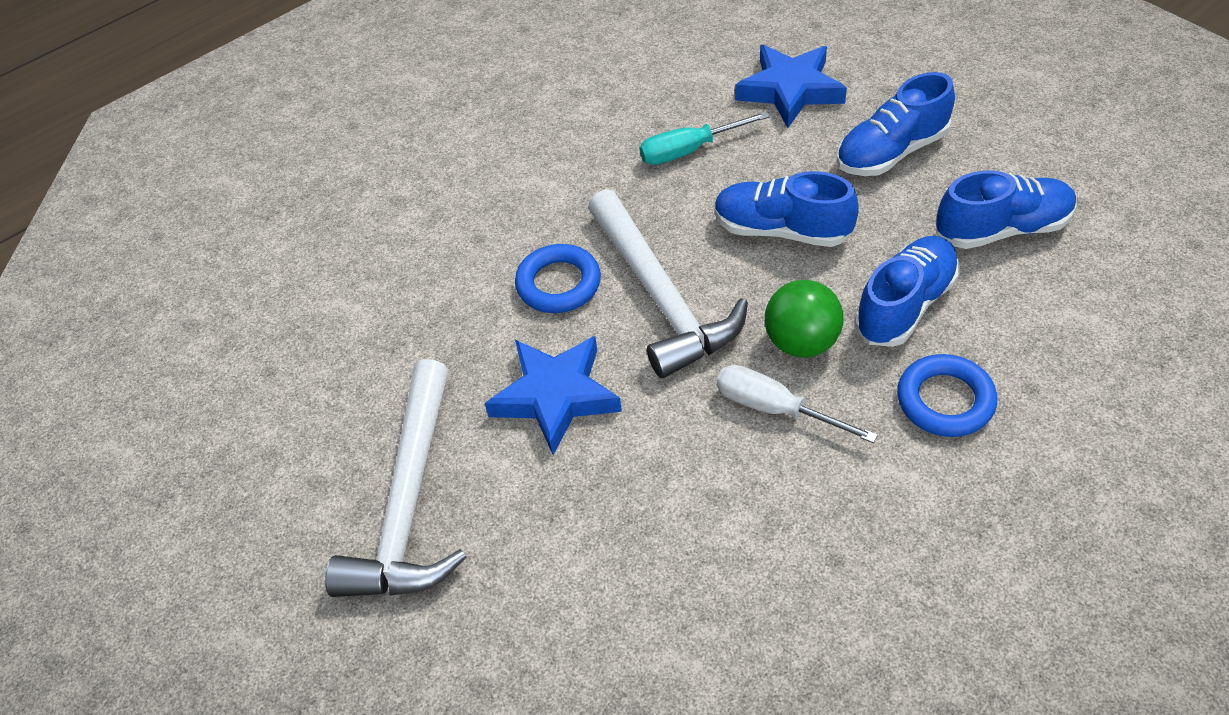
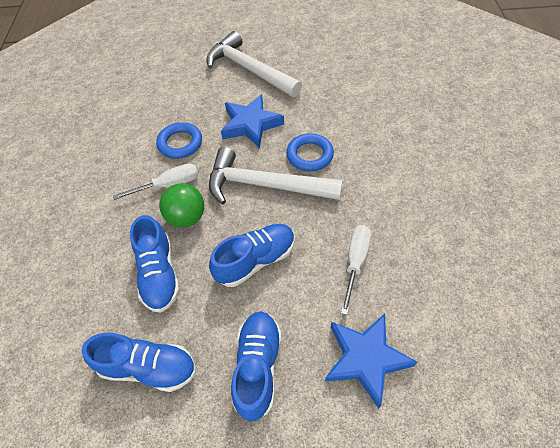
camera: 125 degrees right, 5 degrees up
turquoise screwdriver [639,111,770,165] -> white screwdriver [341,225,371,315]
blue ring [897,354,997,437] -> blue ring moved to [156,122,202,159]
blue shoe [936,170,1077,249] -> blue shoe turned 105 degrees counterclockwise [82,333,196,392]

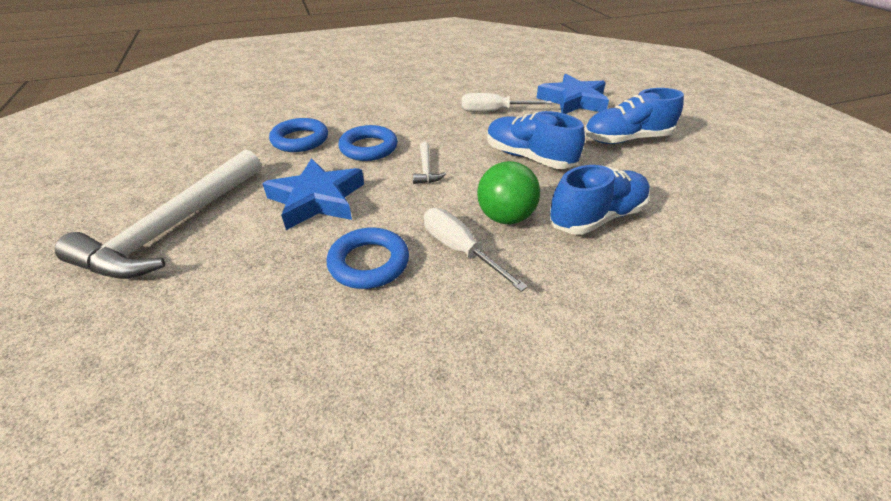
camera: 110 degrees left, 15 degrees down
blue shoe [82,333,196,392] -> none
white hammer [209,147,343,204] -> white hammer [413,142,446,184], size x0.40
none -> blue ring [269,118,328,152]

